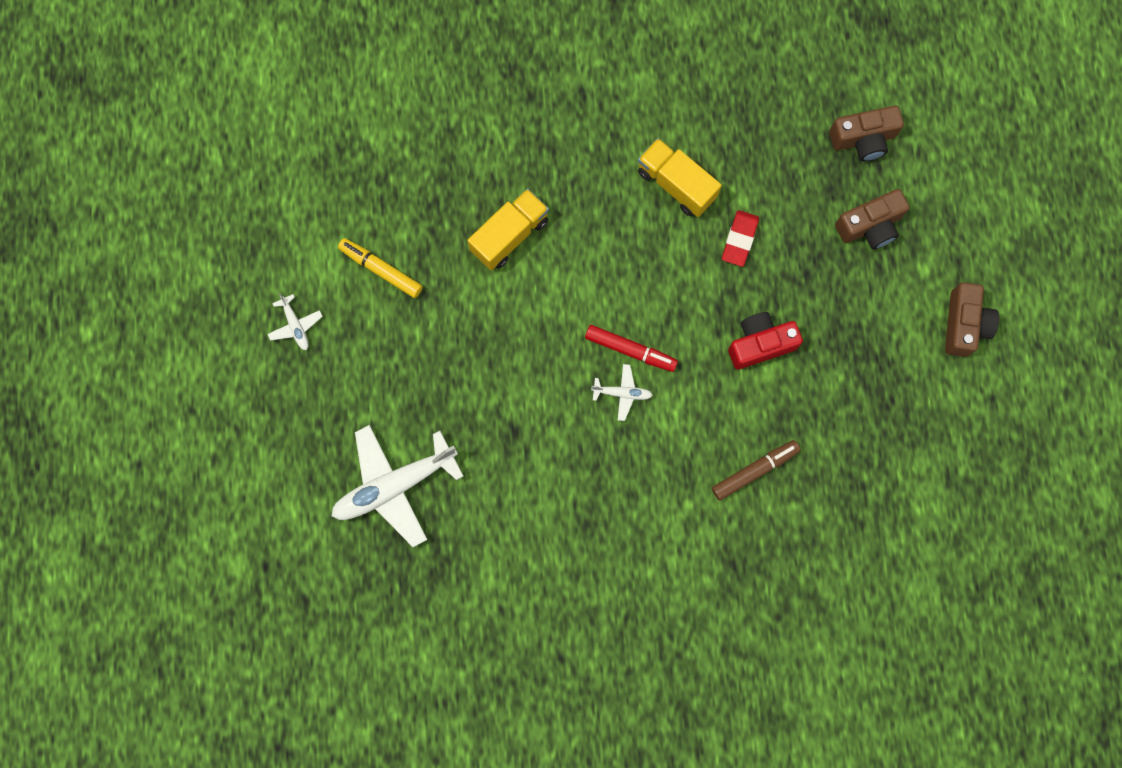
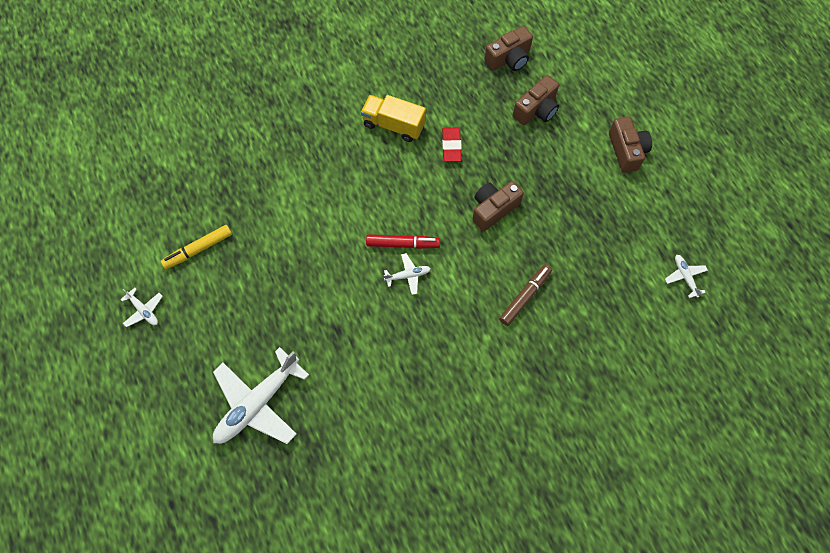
camera: 20 degrees left, 10 degrees down
yellow marker [338,238,423,298] -> yellow marker turned 45 degrees counterclockwise [161,225,232,269]
yellow truck [467,189,549,270] -> none
red camera [728,312,803,370] -> brown camera [473,181,524,231]
none -> white plane [665,255,708,298]

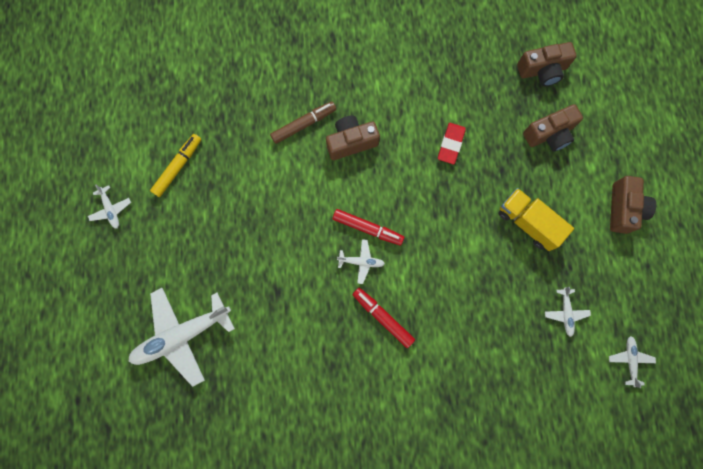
camera: 20 degrees right, 10 degrees up
yellow marker [161,225,232,269] -> yellow marker turned 135 degrees clockwise [150,134,201,197]
yellow truck [361,95,426,142] -> yellow truck moved to [498,188,574,251]
brown camera [473,181,524,231] -> brown camera moved to [326,116,380,160]
brown marker [499,264,552,326] -> brown marker moved to [270,101,336,144]
none -> red marker [352,288,415,348]
none -> white plane [545,287,591,337]

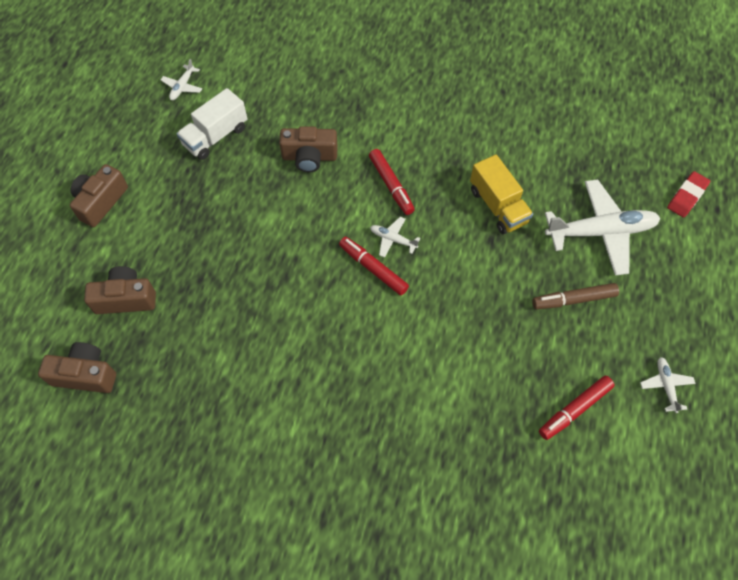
camera: 160 degrees left, 15 degrees down
yellow marker [150,134,201,197] -> red marker [539,376,615,440]
brown marker [270,101,336,144] -> brown marker moved to [532,283,619,309]
brown camera [326,116,380,160] -> brown camera moved to [279,126,338,173]
red eraser [438,123,466,165] -> red eraser moved to [667,171,710,218]
yellow truck [498,188,574,251] -> yellow truck moved to [470,155,533,234]
white plane [545,287,591,337] -> white truck [176,88,247,160]

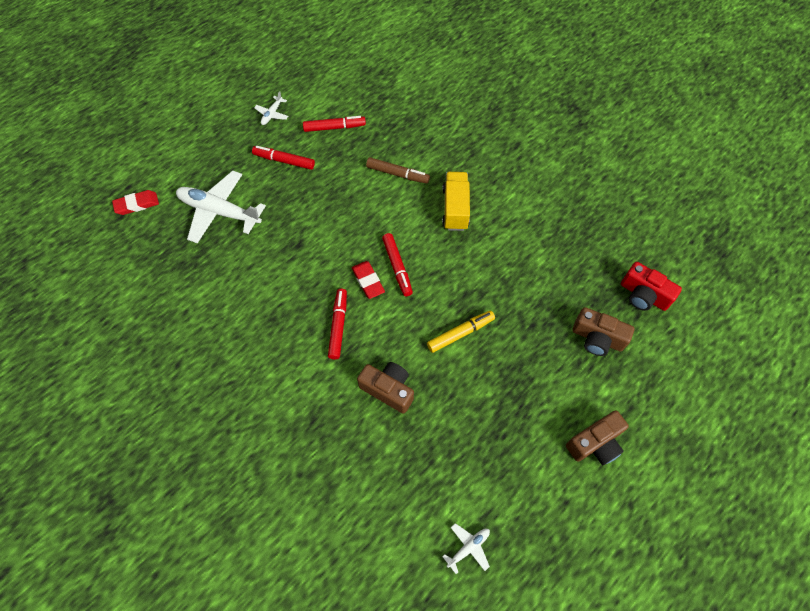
camera: 150 degrees left, 0 degrees up
brown camera [38,342,116,393] -> red camera [621,262,682,311]
white truck [176,88,247,160] -> none
white plane [370,217,420,258] -> red eraser [352,261,385,299]
yellow truck [470,155,533,234] -> yellow truck moved to [442,172,470,231]
brown marker [532,283,619,309] -> brown marker moved to [366,157,430,184]
none -> red marker [252,146,315,170]
none -> yellow marker [427,311,495,353]

